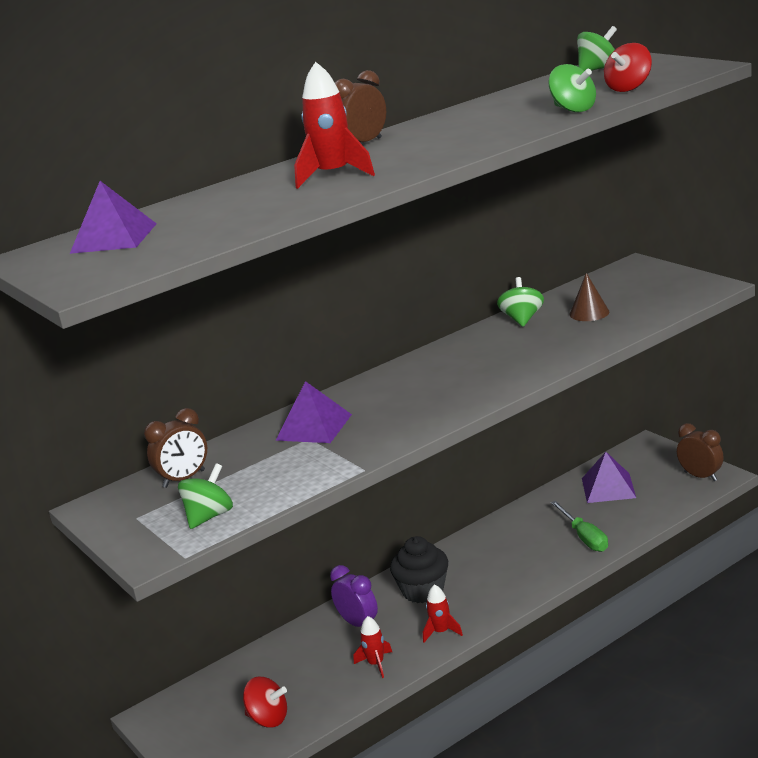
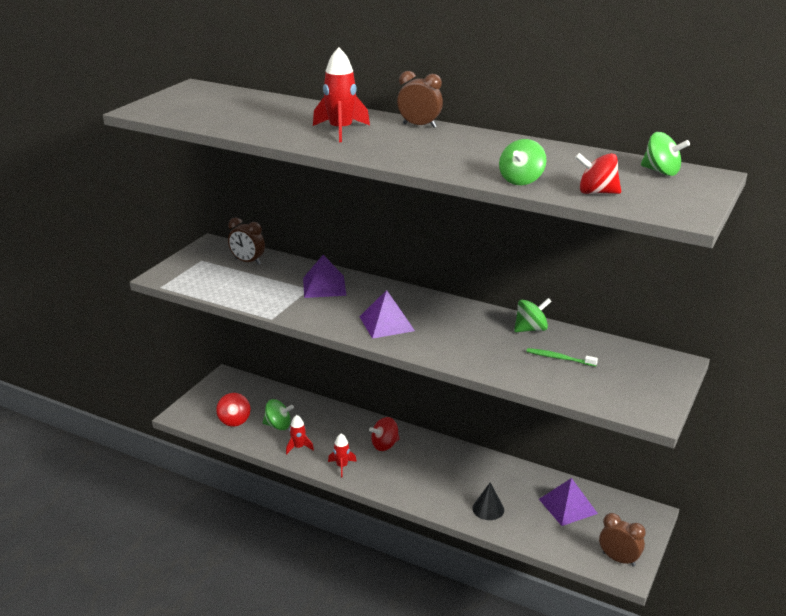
camera: 60 degrees right, 5 degrees up
purple pyramid [70,181,157,254] -> purple pyramid moved to [359,290,415,339]
green spinning top [178,463,233,529] -> green spinning top moved to [263,399,294,430]
purple clock [330,565,378,627] -> none
black cupcake [390,536,448,603] -> red spinning top [369,417,400,451]
green screwdriver [551,501,608,552] -> black cone [472,482,504,520]
brown cone [570,273,609,321] -> green toothbrush [526,348,598,367]
brown clock [677,423,724,481] -> brown clock turned 75 degrees counterclockwise [599,513,646,567]

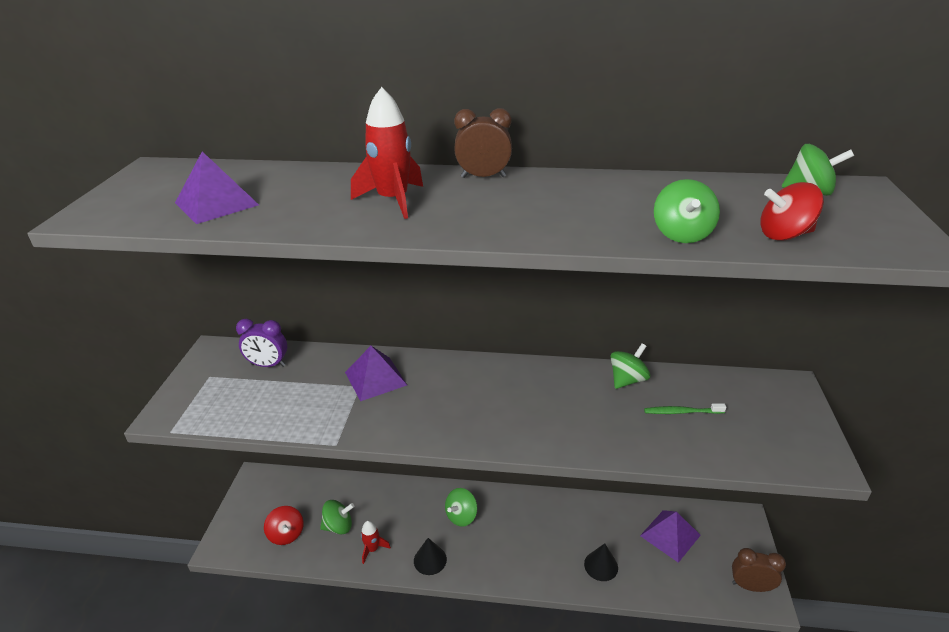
camera: 20 degrees left, 5 degrees up
brown clock [228,218,265,265] -> purple clock [236,319,287,367]
red rocket [328,434,357,477] -> black cone [414,538,447,575]
purple pyramid [359,290,415,339] -> purple pyramid moved to [175,152,259,224]
red spinning top [369,417,400,451] -> green spinning top [445,488,477,527]

